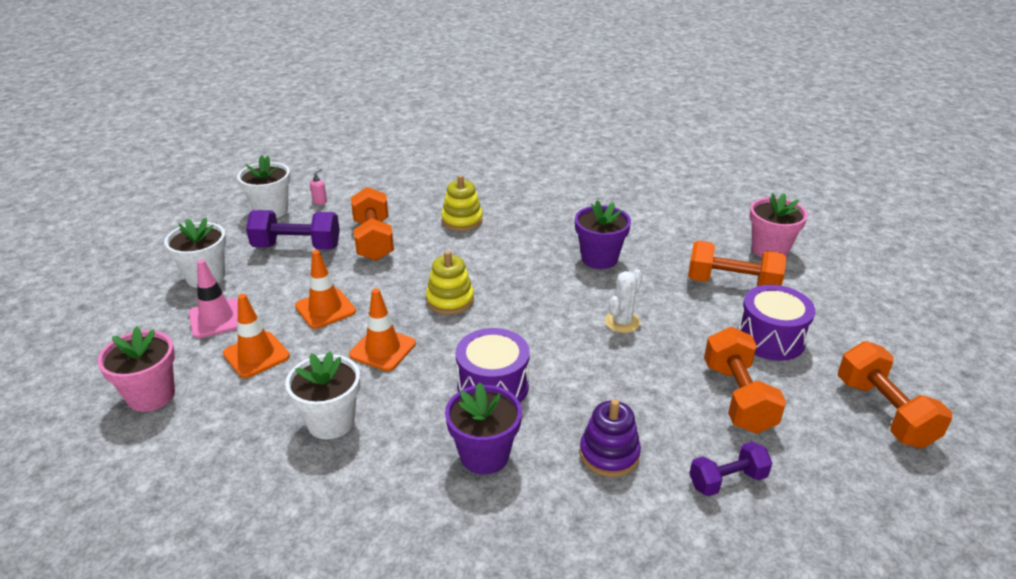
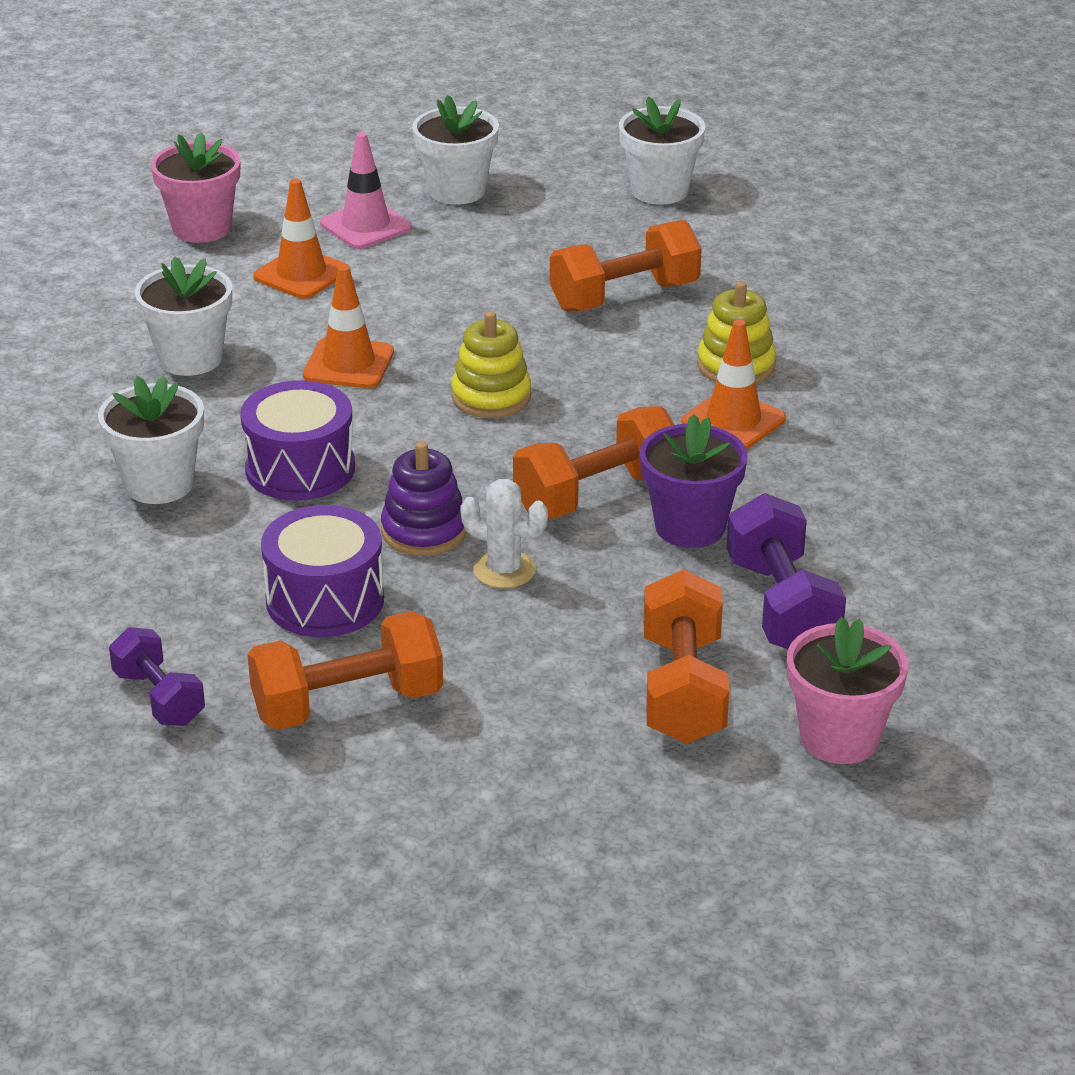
camera: 75 degrees right, 0 degrees up
purple dumbbell [246,210,340,249] -> purple dumbbell moved to [726,493,846,649]
orange traffic cone [295,250,356,329] -> orange traffic cone moved to [681,320,786,450]
pink soap dispenser [310,168,327,205] -> none
purple flower pot [445,382,522,475] -> white flower pot [98,376,204,504]
purple stacking toy [580,399,641,477] -> purple stacking toy moved to [381,441,467,556]
purple drum [738,285,815,361] -> purple drum moved to [261,505,384,637]
orange dumbbell [838,341,952,449] -> orange dumbbell moved to [513,406,675,519]

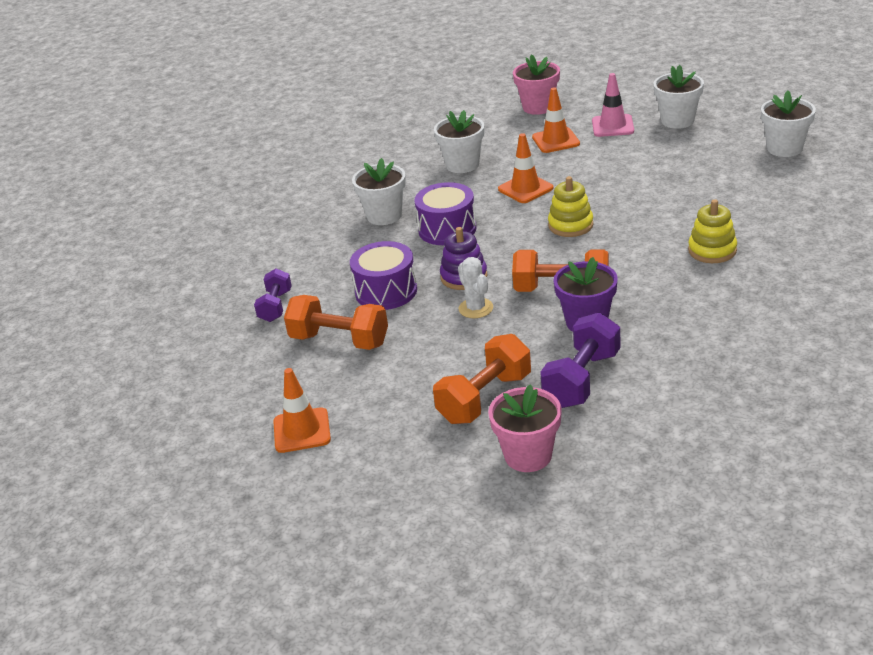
camera: 45 degrees right, 0 degrees up
orange dumbbell [550,220,702,312] -> none
orange traffic cone [681,320,786,450] -> orange traffic cone moved to [273,368,331,453]

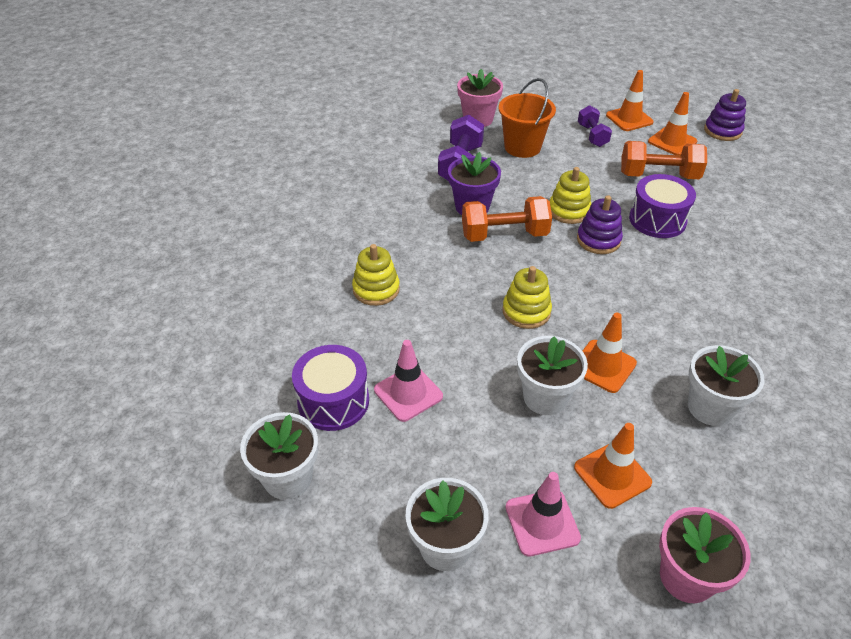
camera: 160 degrees right, 10 degrees up
purple dumbbell [254,269,292,322] -> purple dumbbell moved to [578,105,612,147]
white flower pot [352,158,406,225] -> white flower pot moved to [517,336,588,415]
purple drum [414,182,477,245] -> purple drum moved to [292,345,369,431]
orange dumbbell [433,334,531,424] -> orange bucket [499,78,556,158]
white cactus [458,257,493,318] -> yellow stacking toy [549,167,591,224]
none -> pink traffic cone [374,340,443,422]
none -> orange traffic cone [648,92,697,155]
none -> purple stacking toy [704,89,746,141]

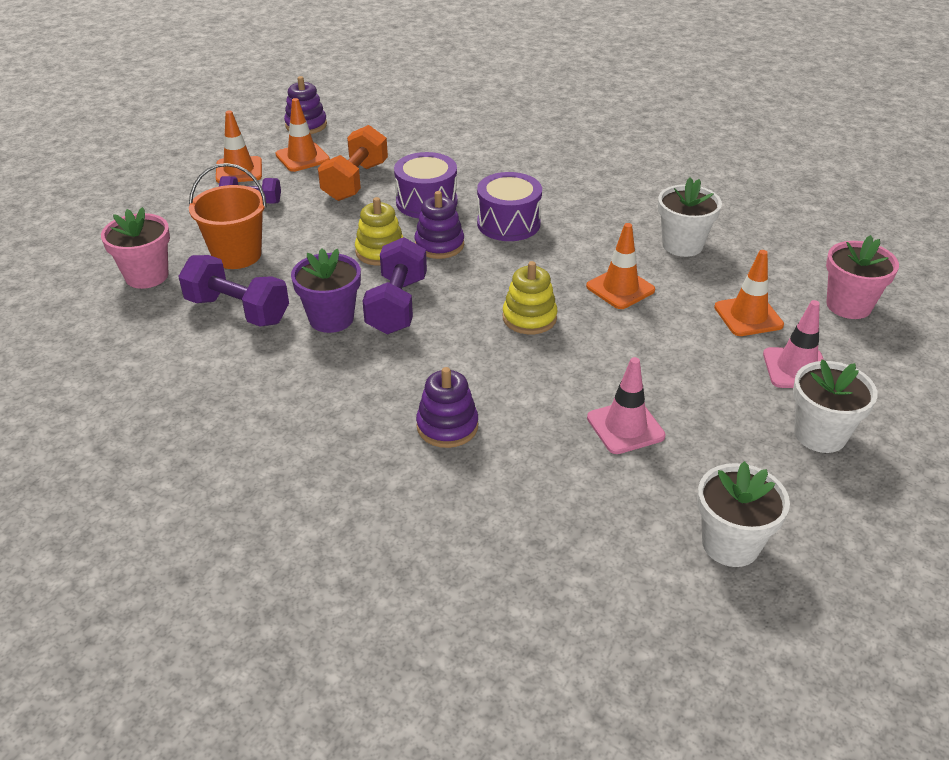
camera: 75 degrees left, 5 degrees down
purple drum [292,345,369,431] -> purple drum moved to [477,172,542,241]
yellow stacking toy [352,244,400,306] -> purple stacking toy [416,367,478,448]
orange dumbbell [462,196,552,242] -> purple dumbbell [362,237,427,334]
white flower pot [517,336,588,415] -> none

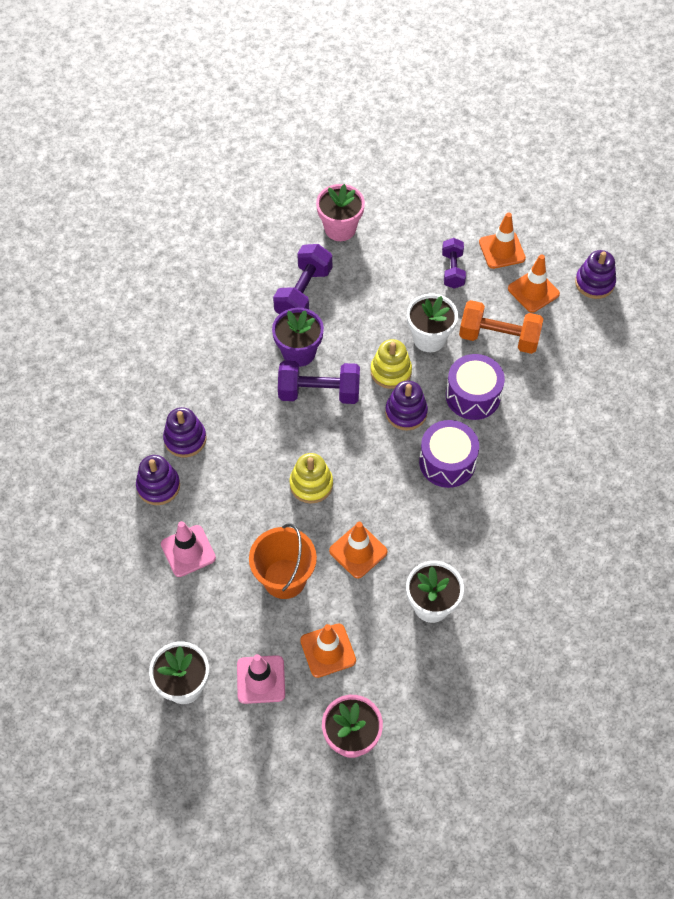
camera: 85 degrees right, 20 degrees up
orange bucket [189,163,267,269] -> orange bucket moved to [249,524,317,599]
white flower pot [697,461,790,567] -> white flower pot moved to [407,293,458,352]
none -> purple stacking toy [136,455,180,505]

